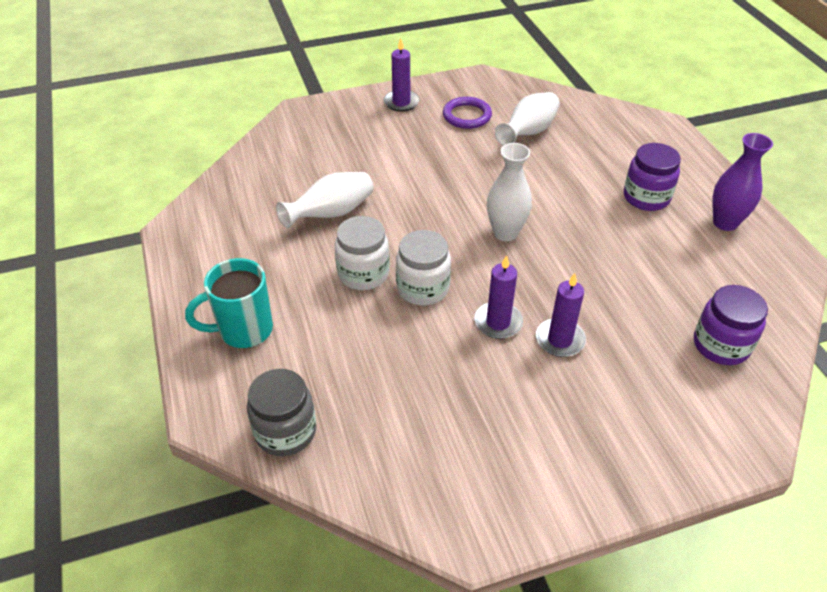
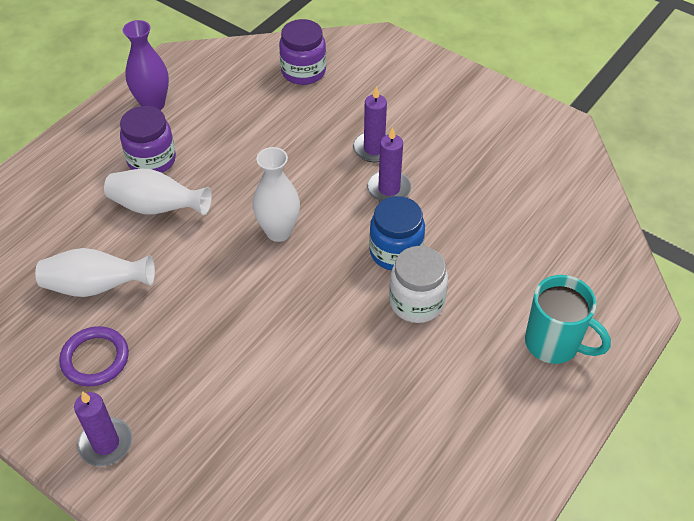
camera: 125 degrees left, 5 degrees up
grey jar [247,369,316,456] -> none
white vase [276,172,374,228] -> white vase moved to [104,169,212,215]
white jar [396,230,451,306] -> blue jar [369,196,425,271]

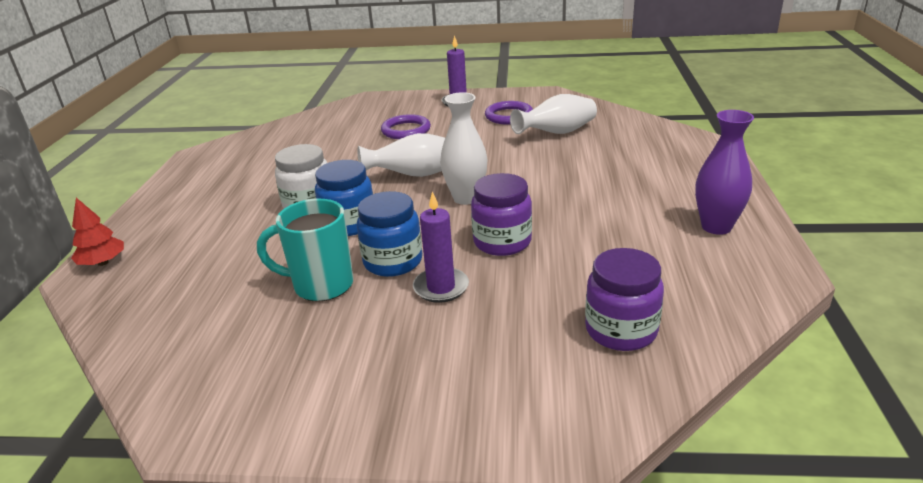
camera: 150 degrees right, 20 degrees down
white vase [104,169,212,215] -> white vase moved to [358,133,445,177]
purple jar [120,106,176,173] -> purple jar moved to [471,173,532,256]
purple candle [367,127,412,202] -> blue jar [357,191,422,277]
turquoise mug [525,275,611,364] -> turquoise mug moved to [257,199,354,302]
none -> red tree [71,198,124,266]
none -> purple ring [381,114,431,139]

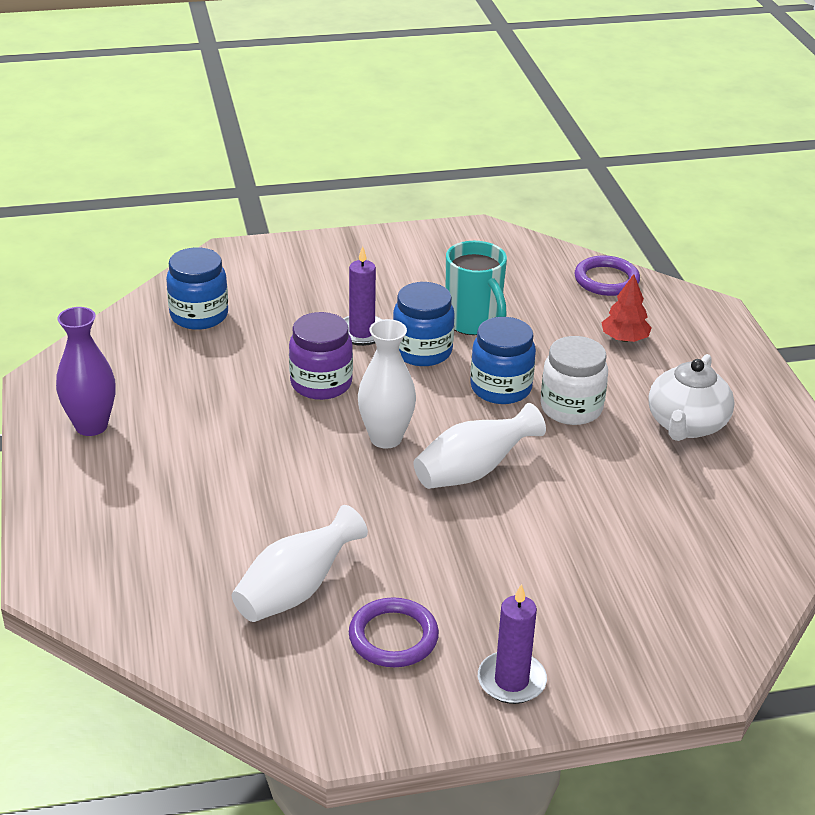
camera: 160 degrees right, 5 degrees up
red tree [71,198,124,266] -> red tree moved to [601,274,652,342]
turquoise mug [257,199,354,302] -> turquoise mug turned 75 degrees clockwise [446,241,507,335]
purple ring [381,114,431,139] -> purple ring moved to [574,256,640,296]
purple jar [585,248,664,351] -> blue jar [166,247,228,330]
none -> white teapot [648,354,735,441]

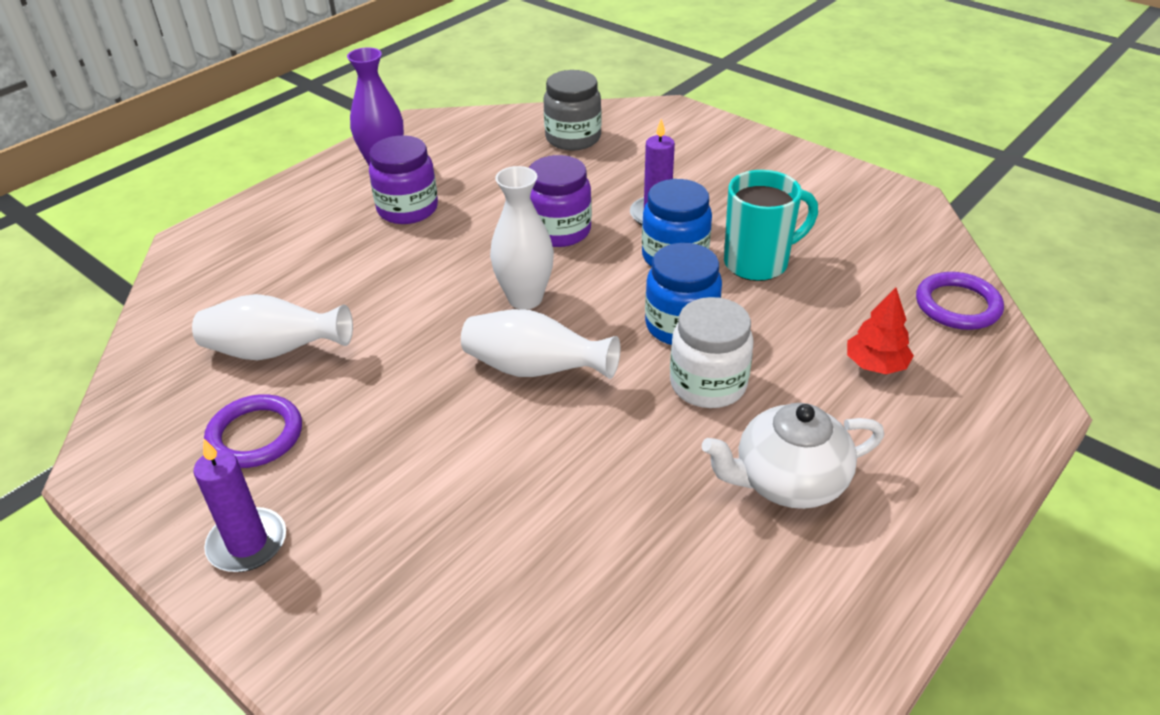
camera: 55 degrees right, 5 degrees up
blue jar [166,247,228,330] -> grey jar [544,70,602,150]
turquoise mug [446,241,507,335] -> turquoise mug turned 135 degrees counterclockwise [724,170,818,281]
none -> purple jar [369,135,438,224]

